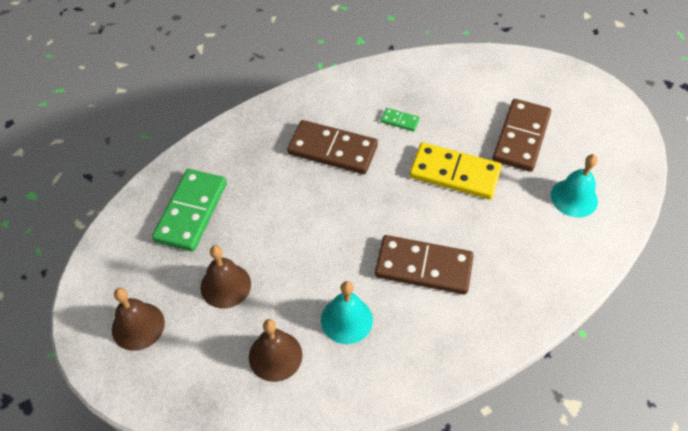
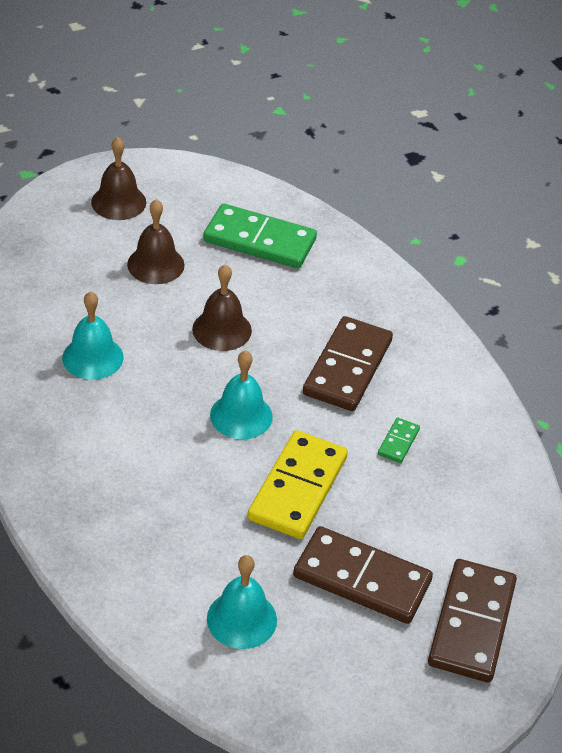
camera: 90 degrees right, 10 degrees down
brown bell [249,319,303,382] -> brown bell moved to [192,264,252,351]
brown domino [375,235,474,295] -> brown domino moved to [428,559,517,682]
none -> turquoise bell [210,350,273,439]

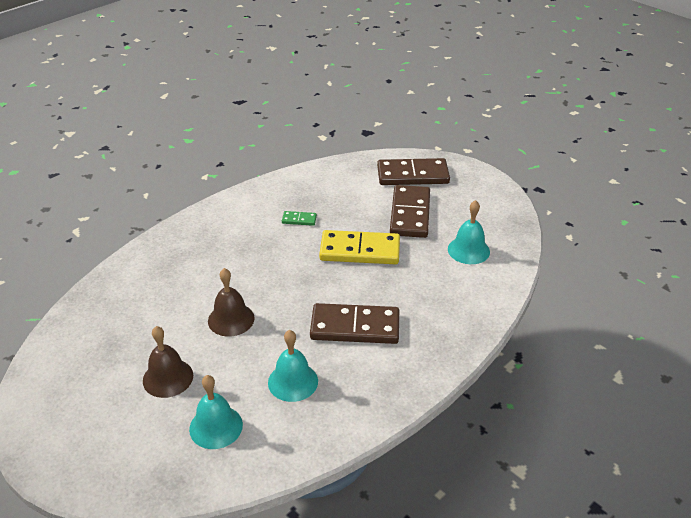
camera: 105 degrees left, 5 degrees down
brown bell [91,137,146,220] -> none
green domino [203,204,317,268] -> none
turquoise bell [210,350,273,439] -> turquoise bell moved to [189,375,243,449]
brown domino [303,316,393,411] -> brown domino moved to [310,303,399,344]

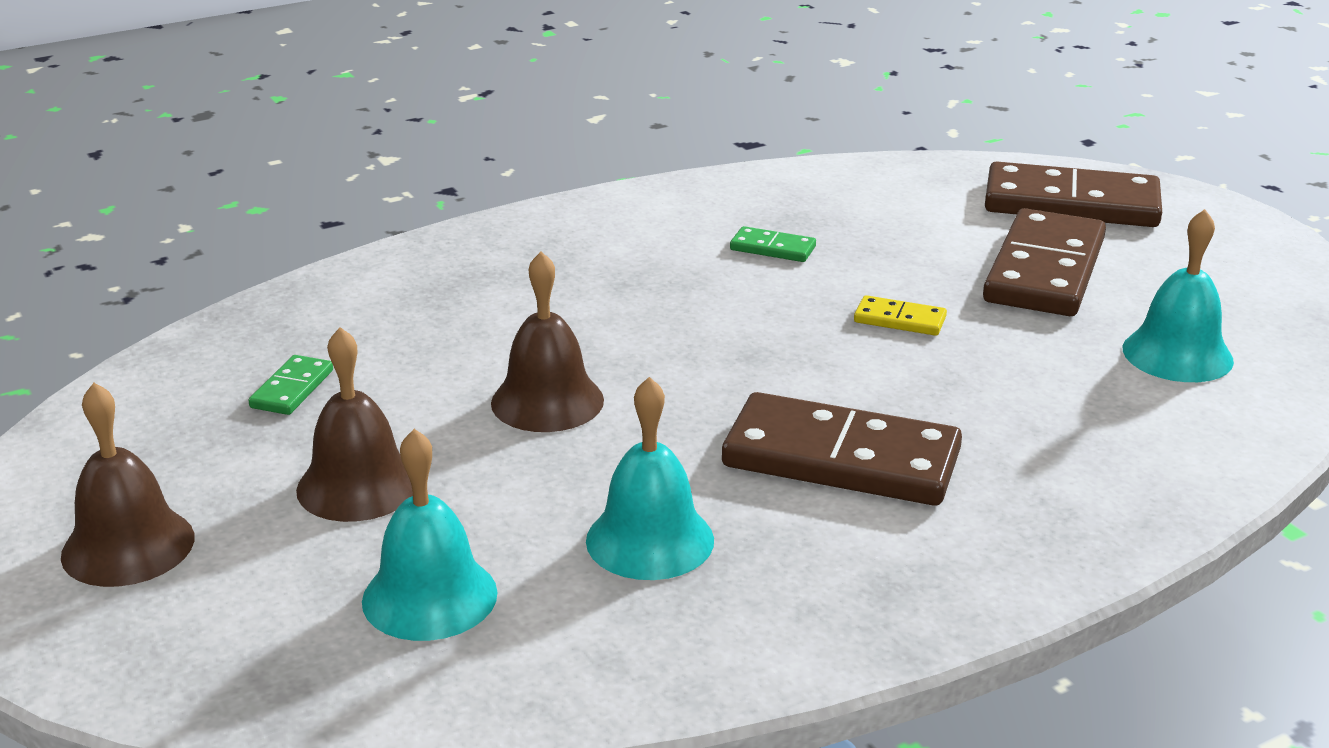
camera: 15 degrees right, 10 degrees down
yellow domino [319,230,400,264] -> yellow domino [854,295,947,336], size x0.45
none -> brown bell [61,383,194,587]
none -> green domino [248,355,333,415]

